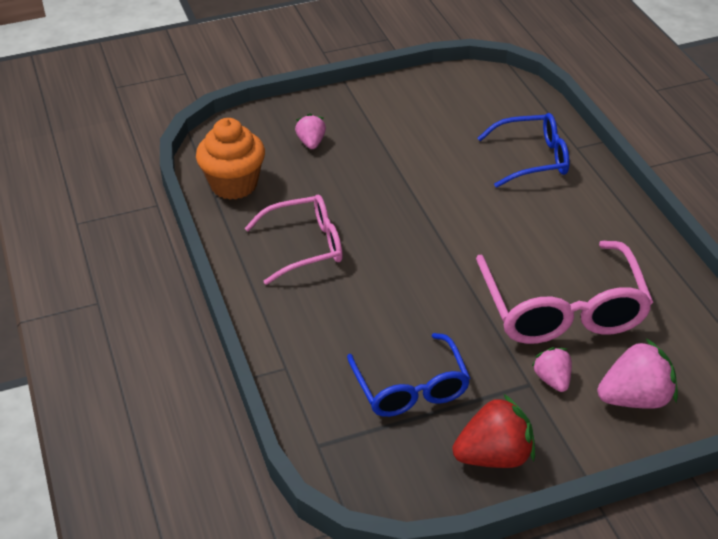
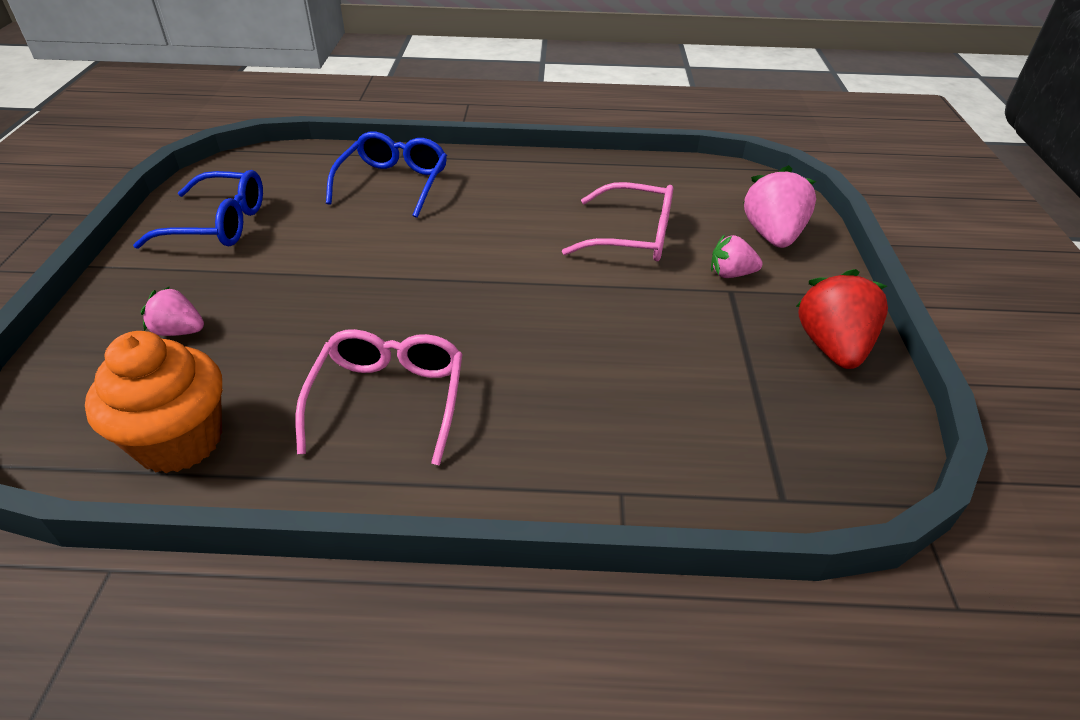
camera: 70 degrees left, 0 degrees up
blue glasses [347,333,470,417] -> blue glasses moved to [133,170,263,249]
pink glasses [476,241,653,344] -> pink glasses [562,182,673,261], size x0.65

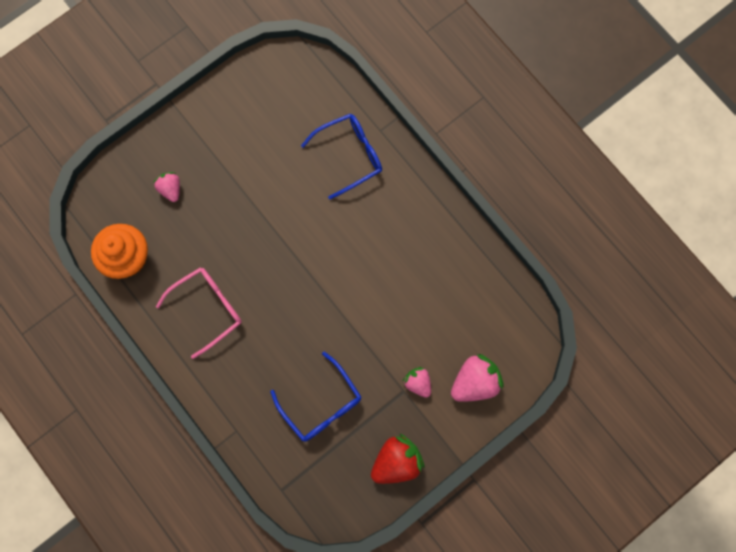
camera: 50 degrees right, 35 degrees up
blue glasses [133,170,263,249] -> blue glasses moved to [270,352,361,442]
pink glasses [562,182,673,261] -> none

